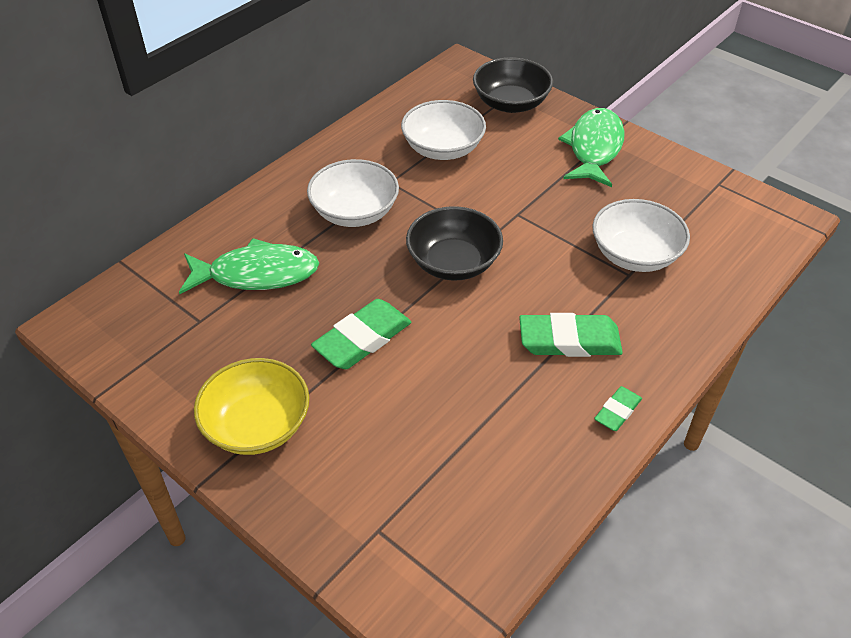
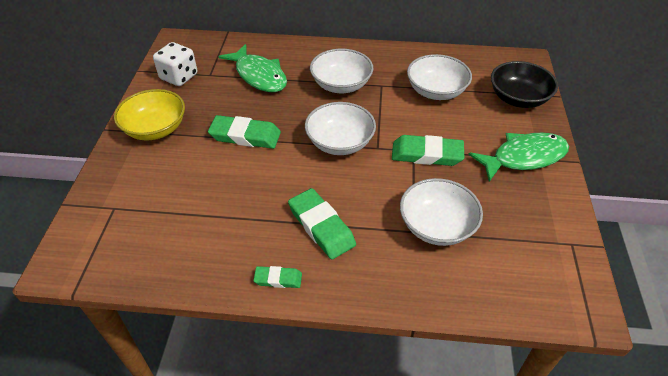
camera: 55 degrees right, 0 degrees up
black bowl [406,206,503,281] -> white bowl [305,102,376,155]
none -> white dice [153,42,197,86]
none -> green eraser [392,135,464,166]

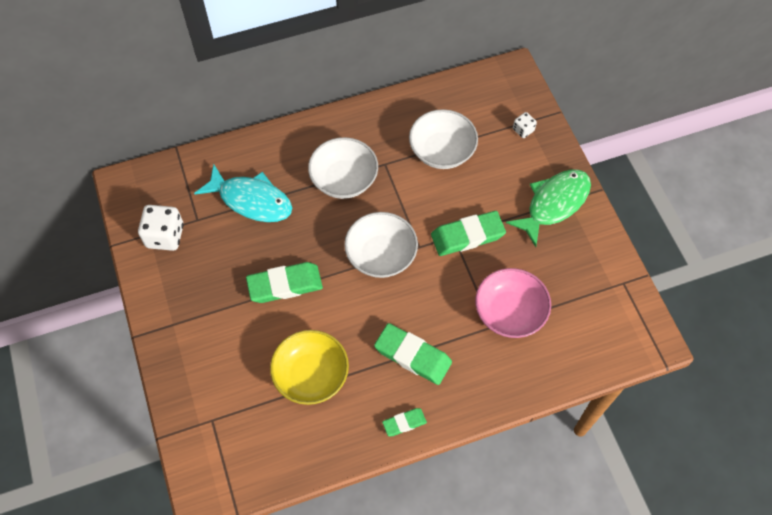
camera: 25 degrees left, 15 degrees up
yellow bowl [114,89,185,140] -> yellow bowl moved to [270,330,349,405]
green fish [218,44,287,92] -> turquoise fish [194,164,292,222]
white bowl [400,178,483,246] -> pink bowl [475,268,551,338]
black bowl [491,61,558,108] -> white dice [513,112,537,138]

